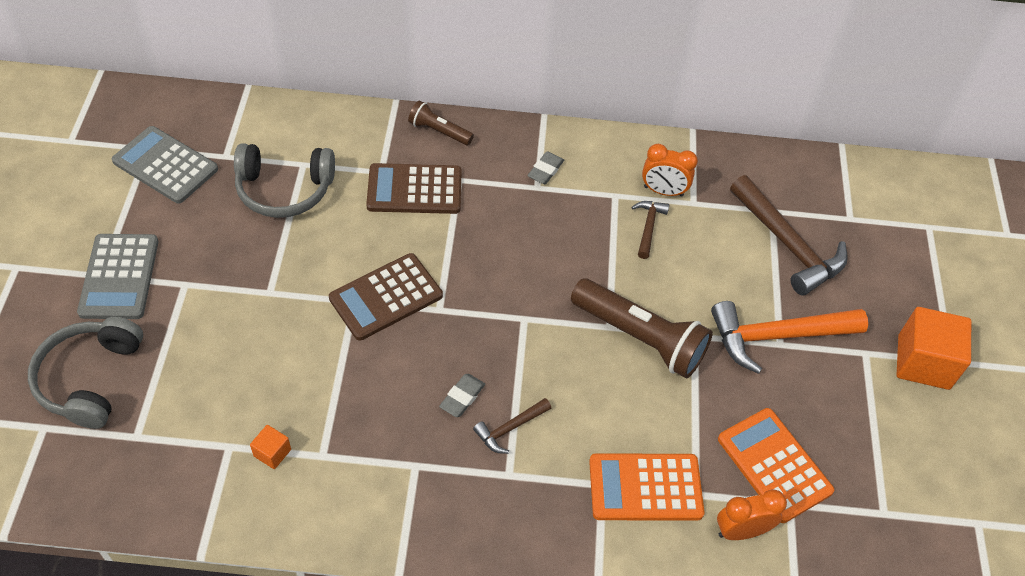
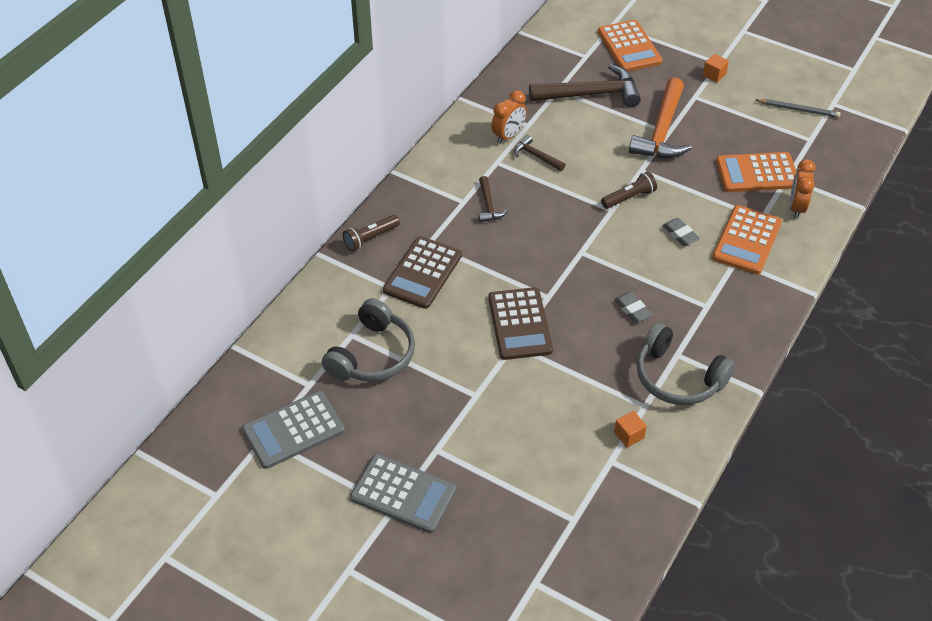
camera: 60 degrees left, 5 degrees down
grey headphones [28,317,143,429] -> grey headphones moved to [637,323,735,405]
brown hammer [473,398,551,454] -> brown hammer moved to [478,176,508,222]
grey eraser [528,151,564,184] -> grey eraser moved to [662,218,700,246]
brown flashlight [571,278,713,379] -> brown flashlight [601,171,657,209], size x0.52
orange cube [896,307,971,390] -> orange cube [703,54,729,82], size x0.46
none -> orange calculator [598,20,662,72]
none -> grey pencil [756,99,841,118]

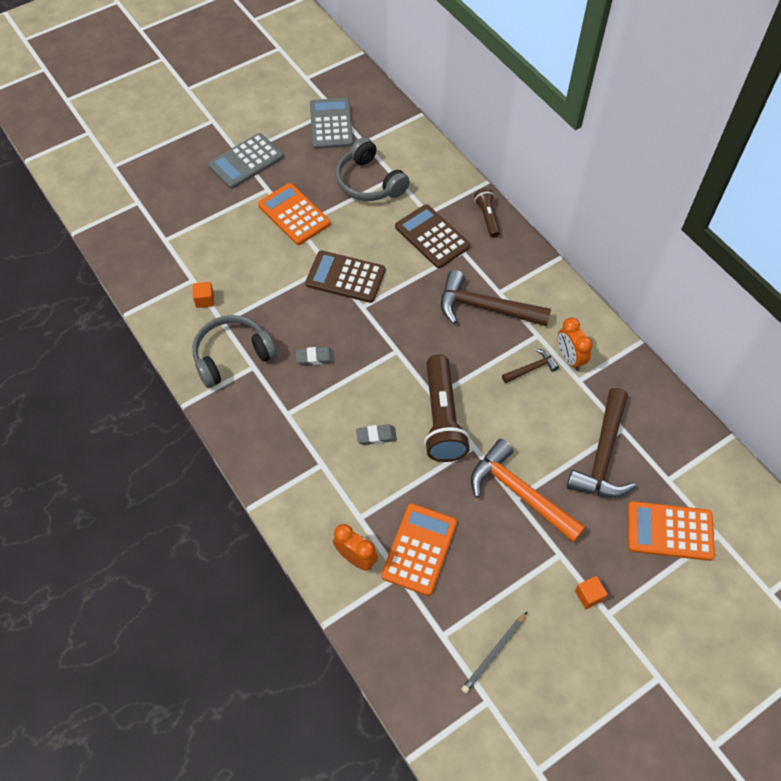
camera: 115 degrees right, 10 degrees up
brown hammer [478,176,508,222] -> brown hammer [441,270,551,326], size x2.02
brown flashlight [601,171,657,209] -> brown flashlight [424,354,470,462], size x1.91
orange calculator [712,205,782,275] -> orange calculator moved to [258,183,331,245]

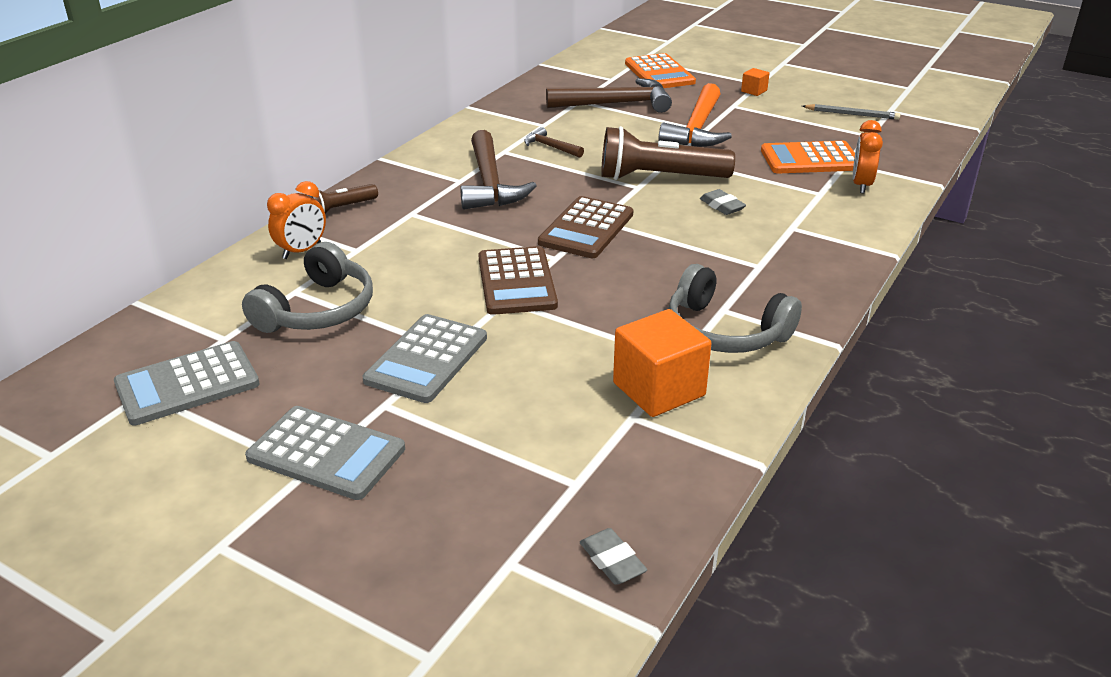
camera: 115 degrees left, 25 degrees down
orange cube [193,282,214,308] -> orange cube [613,309,712,417], size x2.16
orange calculator [258,183,331,245] -> grey calculator [363,314,487,403]
grey eraser [296,347,335,365] -> grey eraser moved to [580,528,647,585]
brown calculator [395,204,470,268] -> brown calculator moved to [538,196,633,258]
brown flashlight [424,354,470,462] -> brown flashlight turned 150 degrees counterclockwise [601,126,735,180]
orange clock [558,317,593,371] -> orange clock moved to [267,181,326,259]

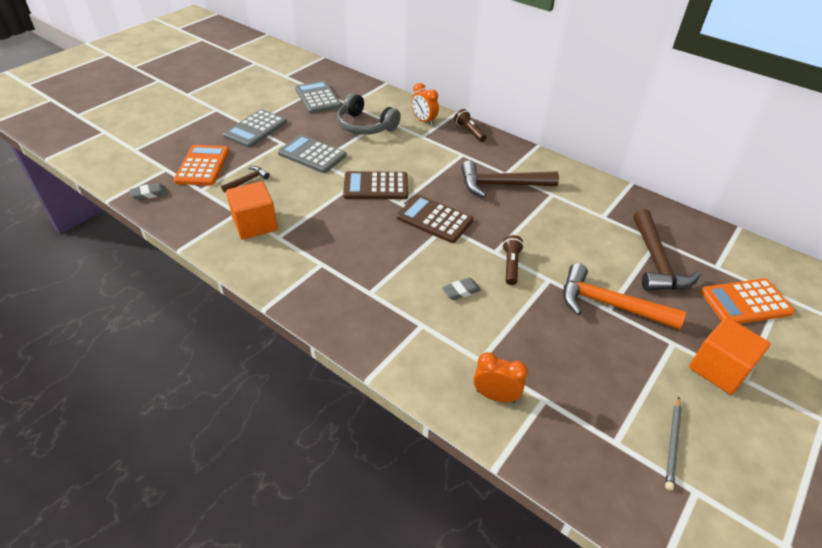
camera: 95 degrees right, 10 degrees up
brown hammer [524,127,584,158] -> brown hammer moved to [221,166,270,193]
brown flashlight [601,126,735,180] -> brown flashlight [502,235,524,285], size x0.52
grey headphones [668,264,802,353] -> none
orange cube [741,68,770,96] -> orange cube [689,317,771,395], size x2.16
orange calculator [761,141,855,173] -> orange calculator moved to [174,145,229,186]

